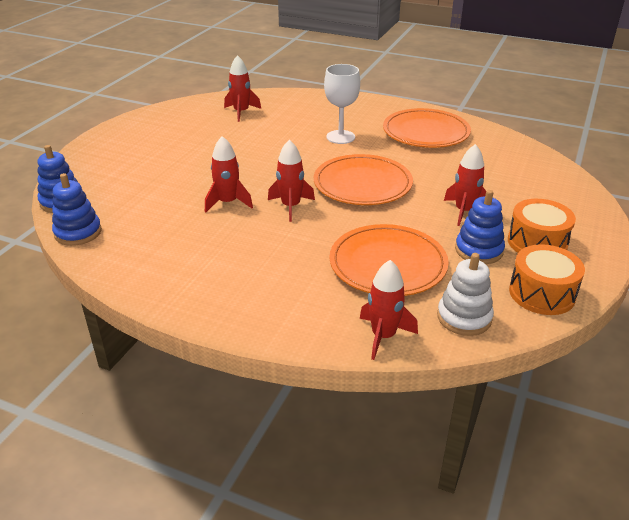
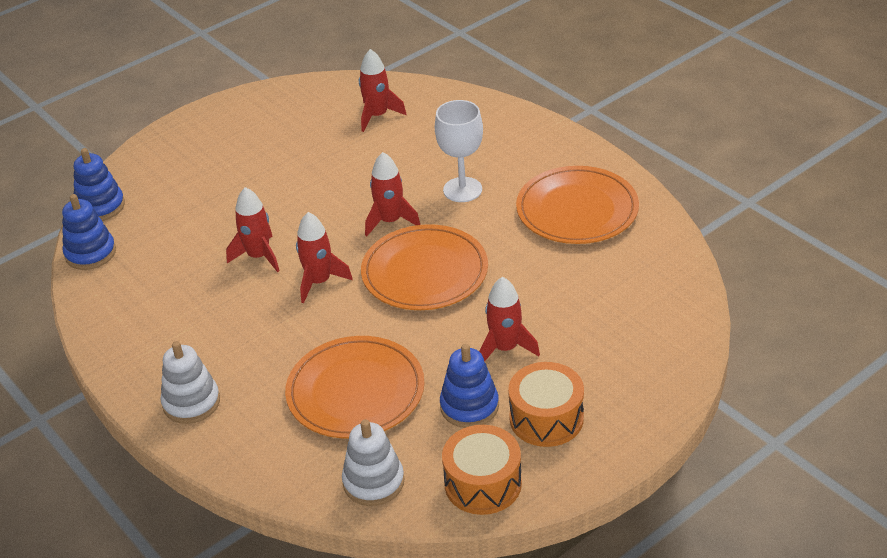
camera: 30 degrees right, 5 degrees up
red rocket [360,260,418,360] -> red rocket moved to [365,152,420,237]
none -> white stacking toy [160,341,220,424]

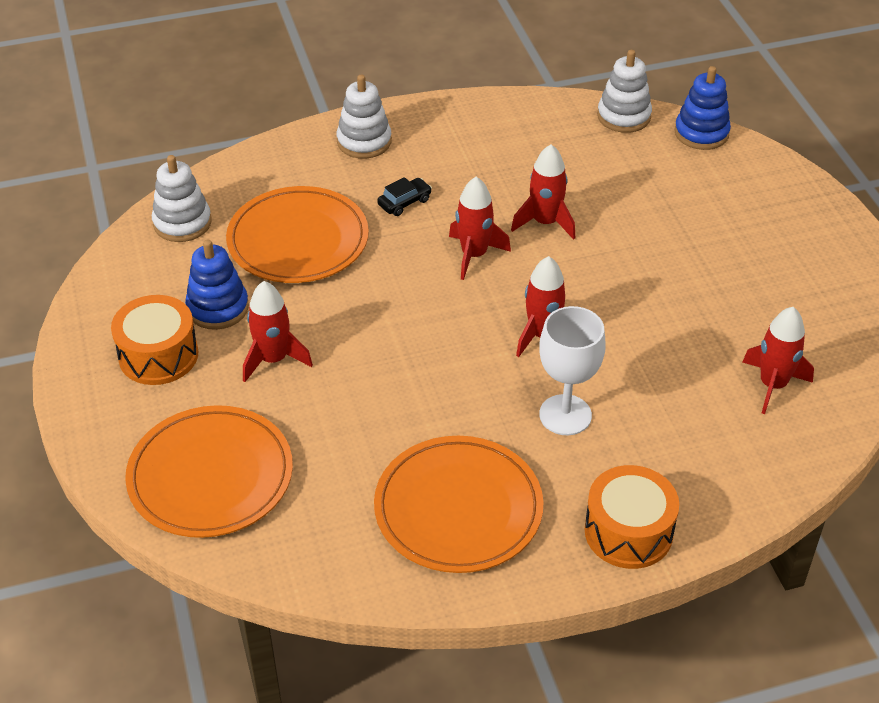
camera: 110 degrees right, 5 degrees up
blue stacking toy [62,194,116,270] -> white stacking toy [597,50,652,133]
orange plate [361,224,488,310] -> orange plate moved to [125,405,293,538]
orange drum [442,425,522,515] -> orange drum moved to [585,465,679,569]
none -> black car [377,177,432,216]

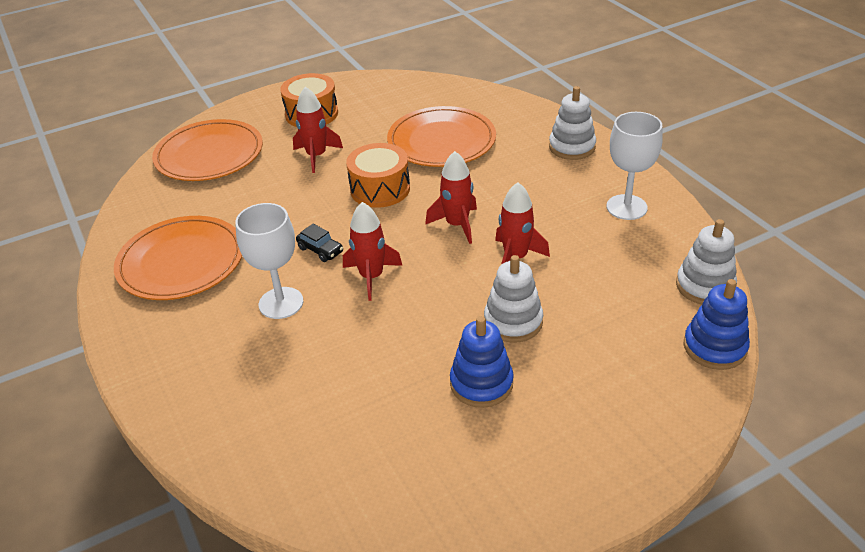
camera: 80 degrees right, 5 degrees down
white stacking toy [152,155,212,242] -> white stacking toy moved to [484,255,543,343]
blue stacking toy [185,240,249,330] -> blue stacking toy moved to [450,316,514,408]
black car [377,177,432,216] -> black car moved to [296,224,343,262]
orange drum [585,465,679,569] -> orange drum moved to [346,143,410,208]
red rocket [742,307,814,414] -> none
none -> white goblet [607,112,663,220]

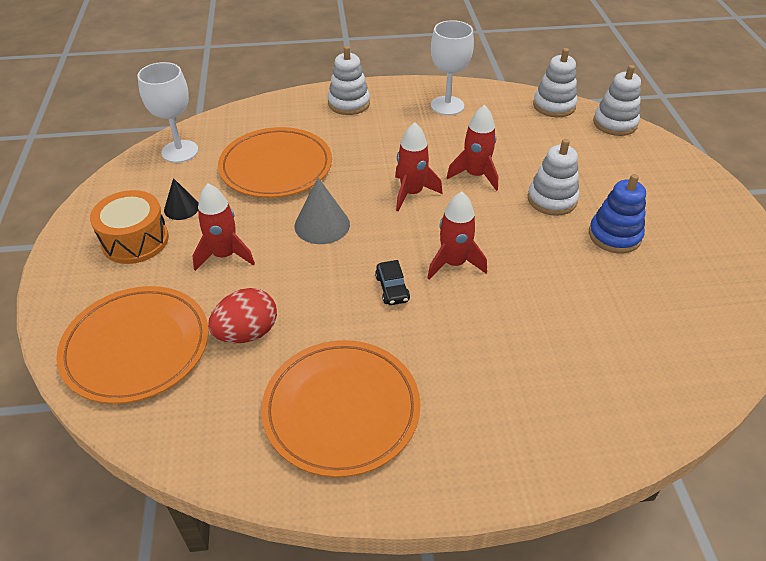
camera: 70 degrees left, 5 degrees up
white goblet [235,203,303,319] -> white goblet moved to [137,62,198,163]
black car [296,224,343,262] -> black car turned 105 degrees clockwise [375,260,410,305]
orange drum [346,143,410,208] -> grey cone [294,178,350,244]
blue stacking toy [684,279,750,370] -> white stacking toy [593,65,641,136]
none -> black cone [164,178,199,220]
none -> red egg [208,288,277,343]

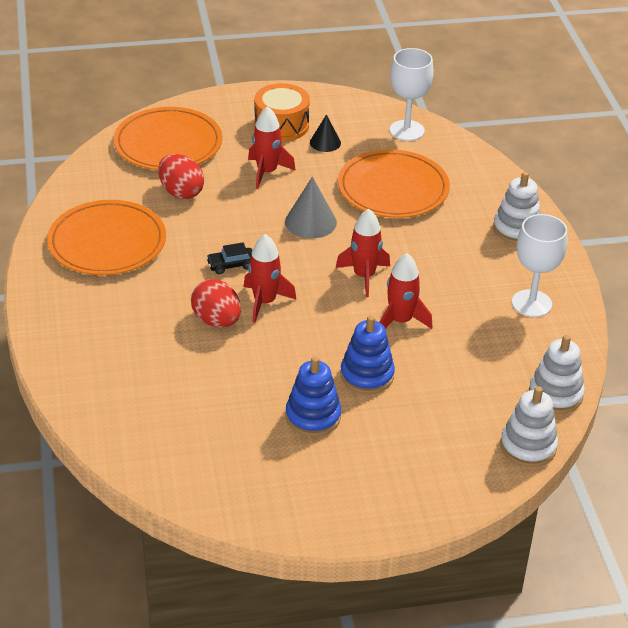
camera: 85 degrees right, 5 degrees down
white stacking toy [528,139,579,216] -> blue stacking toy [340,316,395,394]
none -> red egg [191,279,241,328]

